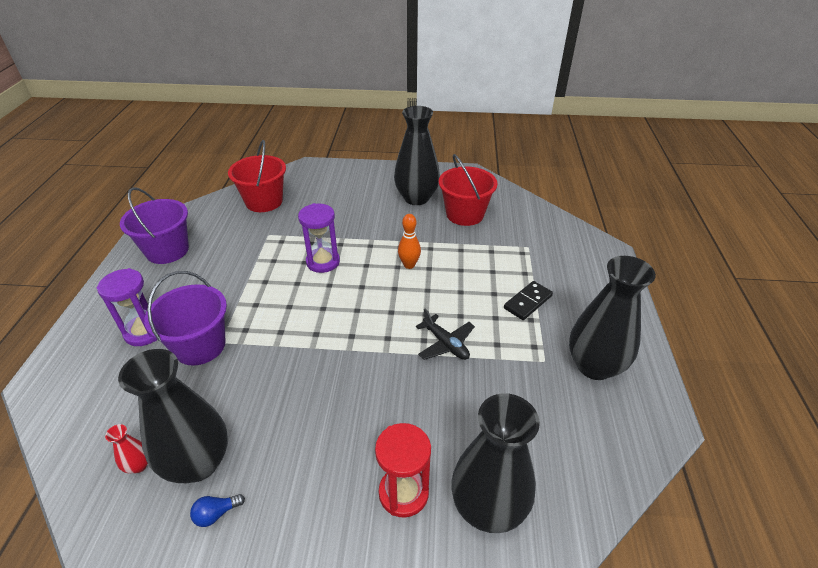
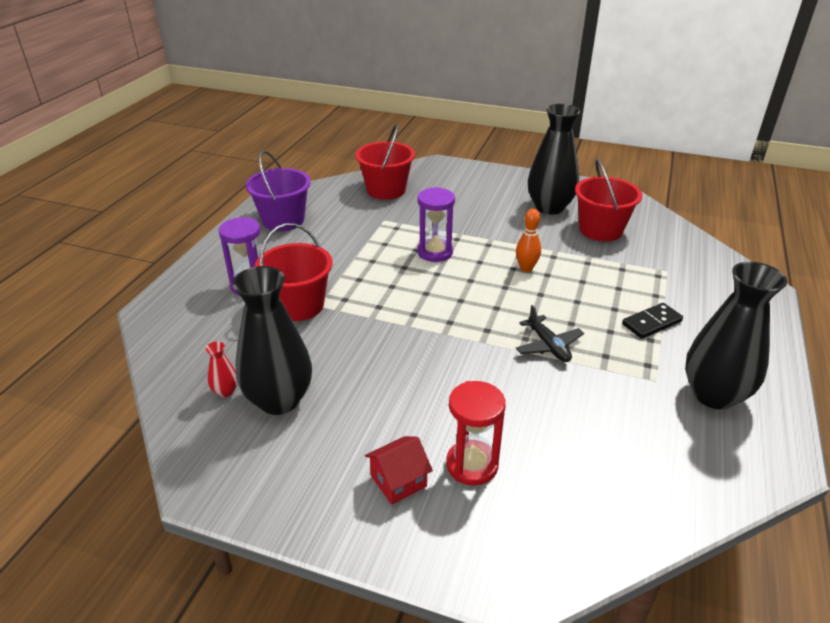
camera: 15 degrees right, 5 degrees down
purple bucket [144,271,227,366] -> red bucket [254,223,332,321]
blue light bulb [190,494,245,527] -> none
black vase [451,393,540,533] -> none
none -> red house [365,436,433,505]

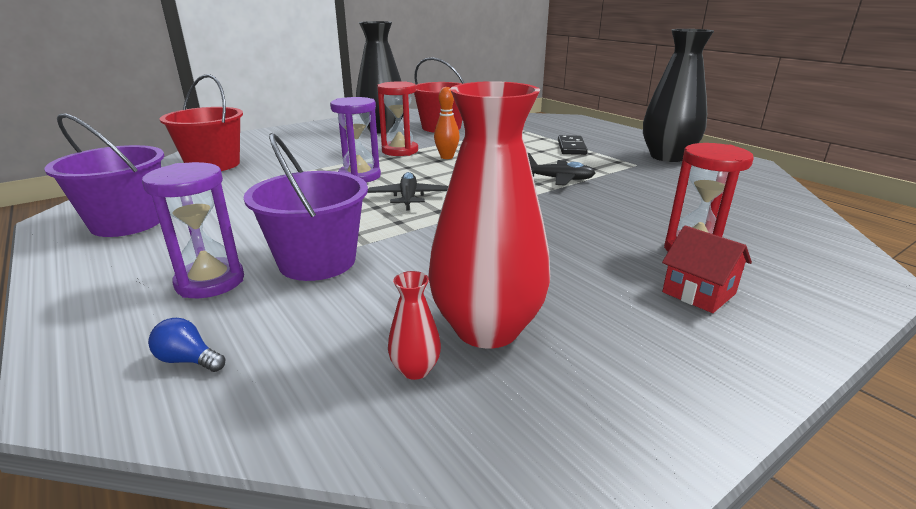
camera: 55 degrees left, 10 degrees down
black vase [232,266,312,415] -> red vase [428,81,550,348]
red bucket [254,223,332,321] -> purple bucket [243,133,368,281]
red house [365,436,433,505] -> red house turned 45 degrees counterclockwise [662,225,752,313]
none -> blue light bulb [148,318,225,372]
none -> black plane [368,172,448,210]
none -> red hourglass [377,81,418,156]

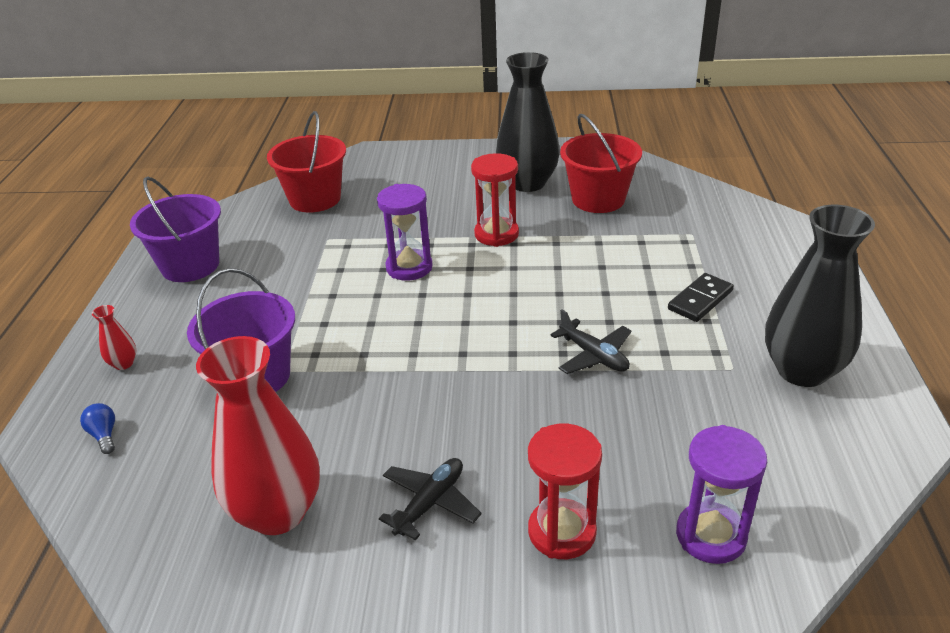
camera: 40 degrees right, 10 degrees up
purple hourglass [142,162,244,298] -> purple hourglass moved to [676,425,767,564]
black plane [368,172,448,210] -> black plane moved to [379,458,482,540]
red vase [388,271,441,380] -> red vase moved to [92,305,136,370]
orange bowling pin [434,87,460,159] -> none
red house [662,225,752,313] -> none

